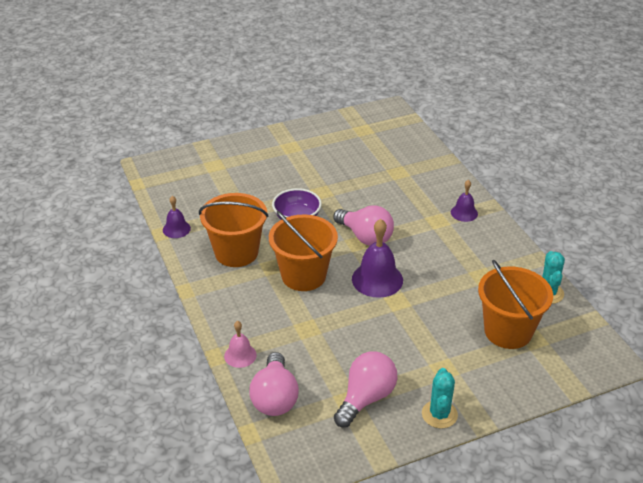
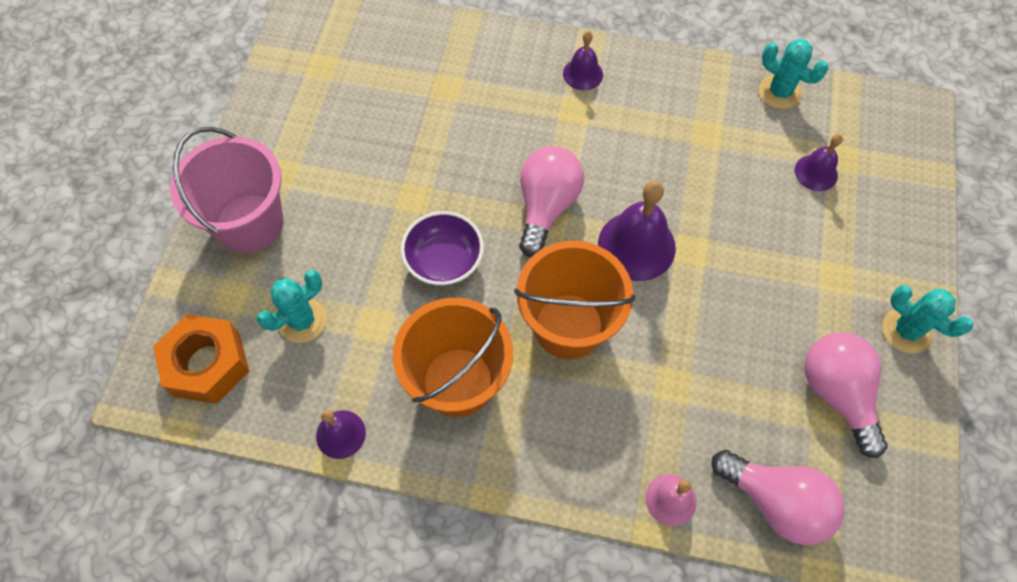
camera: 55 degrees left, 25 degrees up
pink light bulb [333,205,394,246] -> pink light bulb turned 60 degrees counterclockwise [519,146,584,257]
orange bucket [478,260,553,349] -> purple bell [795,134,843,191]
none -> orange nut [153,314,249,404]
none -> pink bucket [170,127,283,253]
none -> turquoise cactus [257,270,327,343]

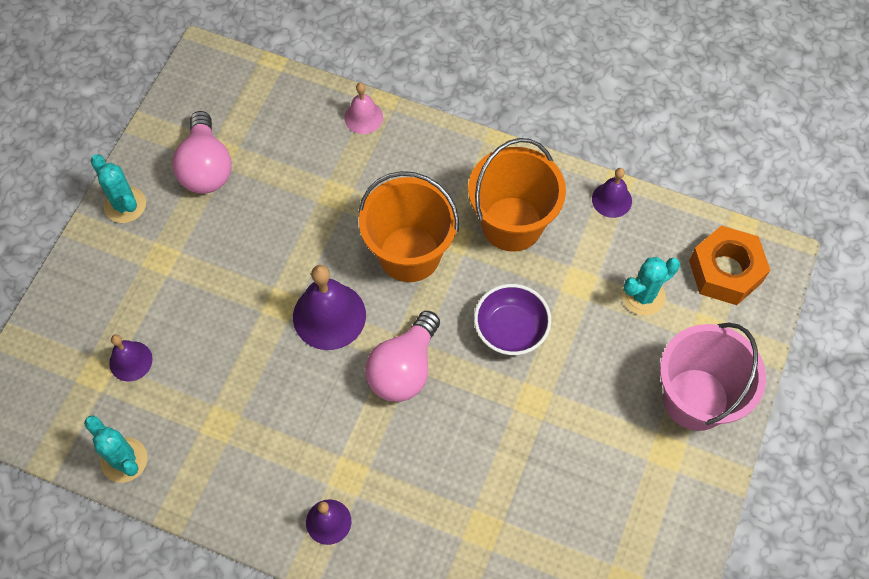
camera: 170 degrees left, 0 degrees up
pink light bulb [712,450,844,545] -> none

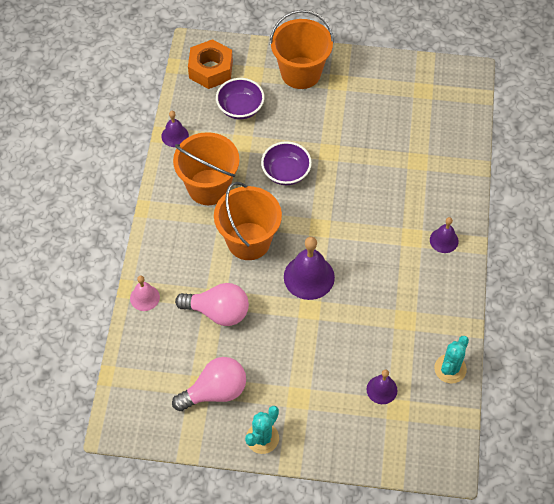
camera: 105 degrees left, 5 degrees down
pink light bulb [365,311,440,402] -> pink light bulb moved to [175,283,249,326]
turquoise cactus [622,257,680,315] -> purple bowl [216,78,264,119]
pink bucket [660,322,766,431] -> orange bucket [270,10,334,89]

